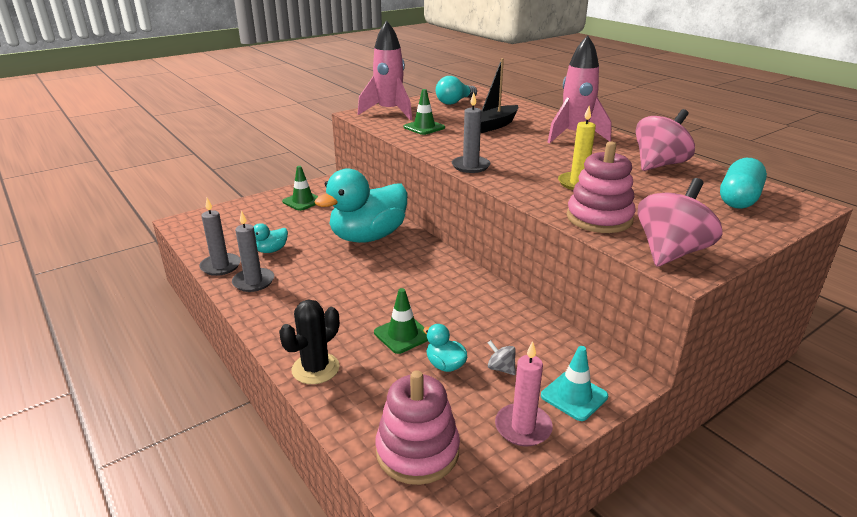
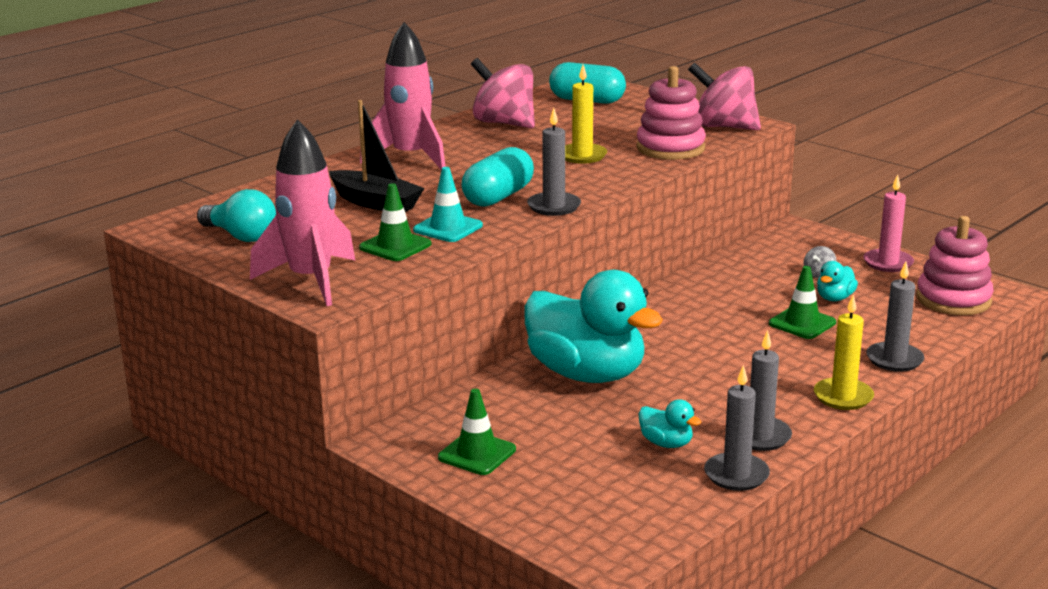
camera: 100 degrees left, 5 degrees down
black cactus [279,299,340,384] -> grey candle [866,261,924,372]
turquoise traffic cone [541,346,608,421] -> turquoise traffic cone moved to [413,167,483,242]
none -> turquoise capsule [461,147,534,207]
none -> yellow candle [814,295,874,410]

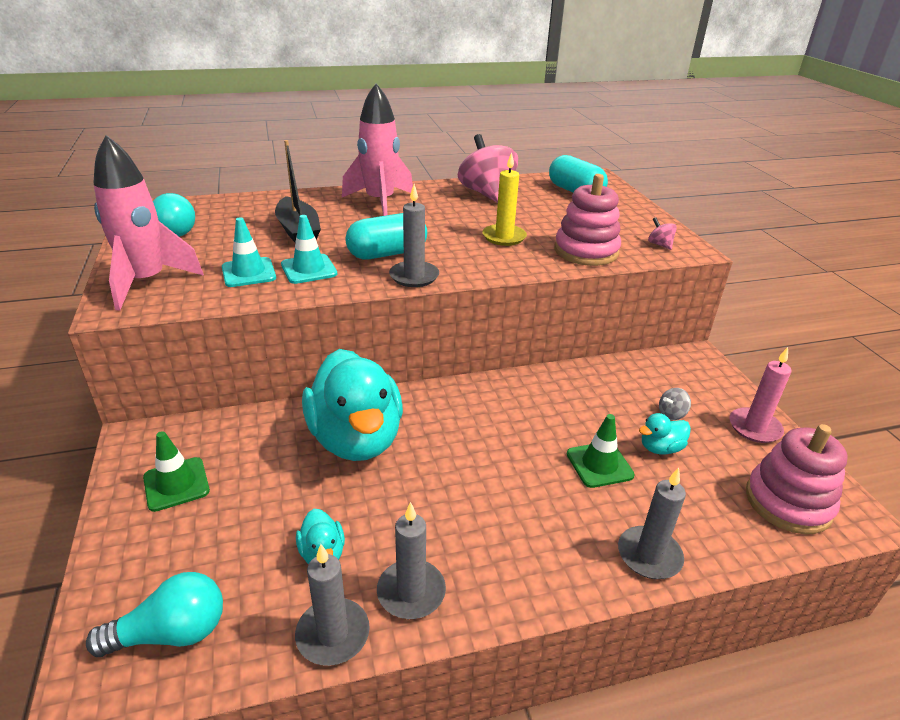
camera: 30 degrees right, 10 degrees up
green traffic cone [359,183,431,261] -> turquoise traffic cone [222,217,276,287]
pink spinning top [688,62,761,130] -> pink spinning top [648,217,677,250], size x0.41
yellow candle [814,295,874,410] -> none
none -> turquoise light bulb [86,572,223,657]

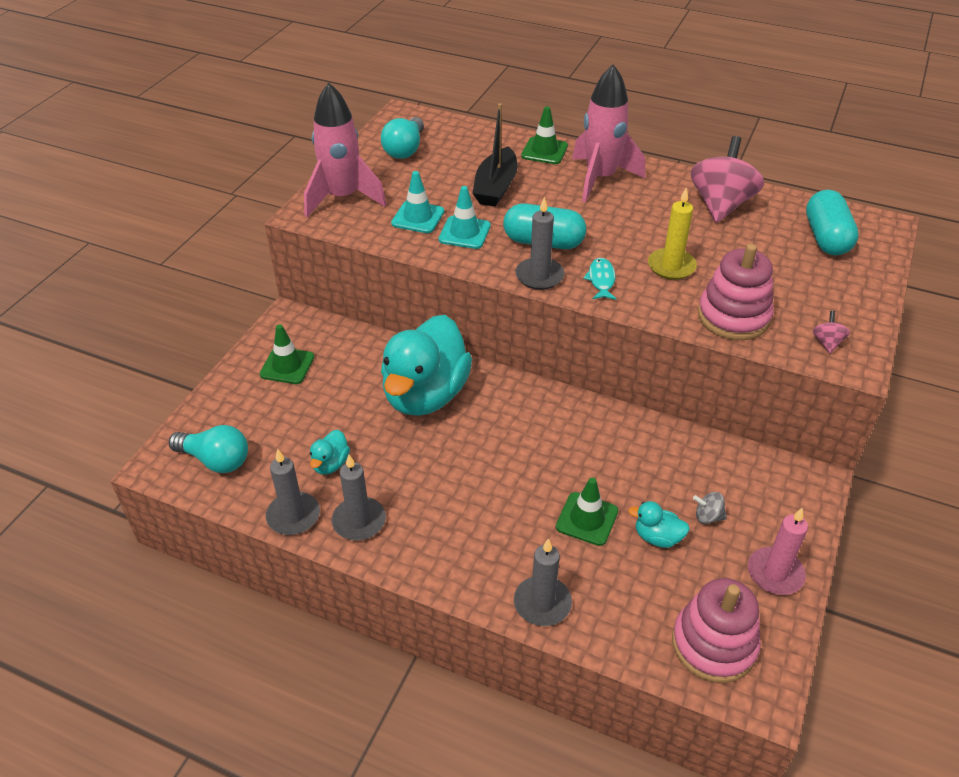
camera: 40 degrees right, 10 degrees up
none -> green traffic cone [521,106,568,164]
none -> turquoise fish [583,258,616,300]

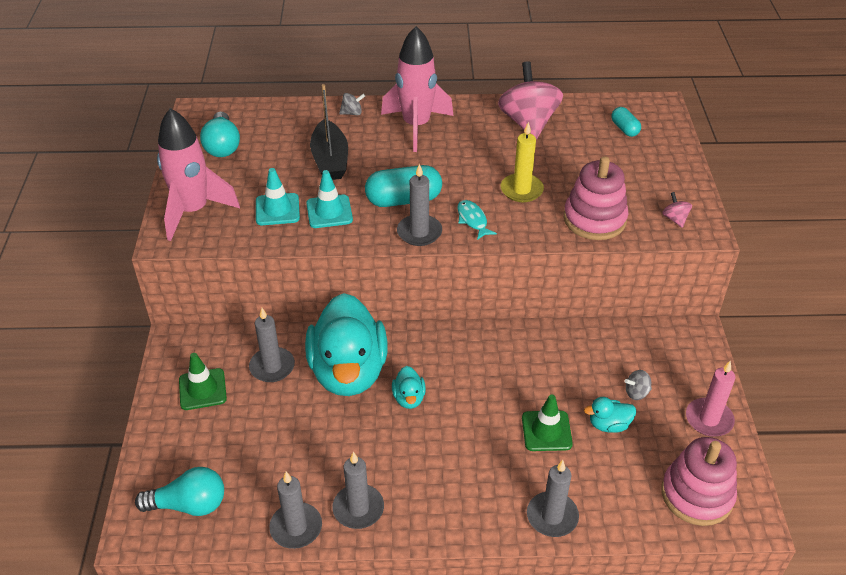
camera: 25 degrees left, 0 degrees up
turquoise duck [310,430,350,475] -> turquoise duck moved to [392,366,426,409]
green traffic cone [521,106,568,164] -> grey spinning top [339,93,365,115]
turquoise capsule [806,190,859,255] -> turquoise capsule [611,107,641,137], size x0.55
none -> grey candle [249,308,295,382]

